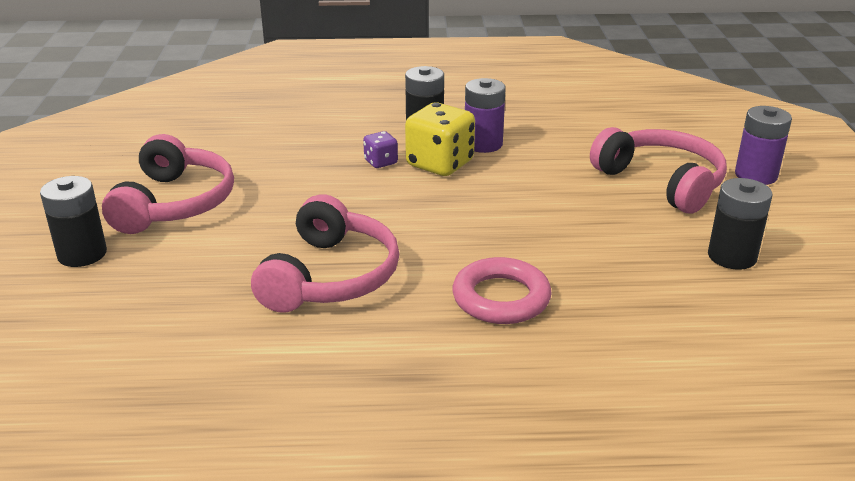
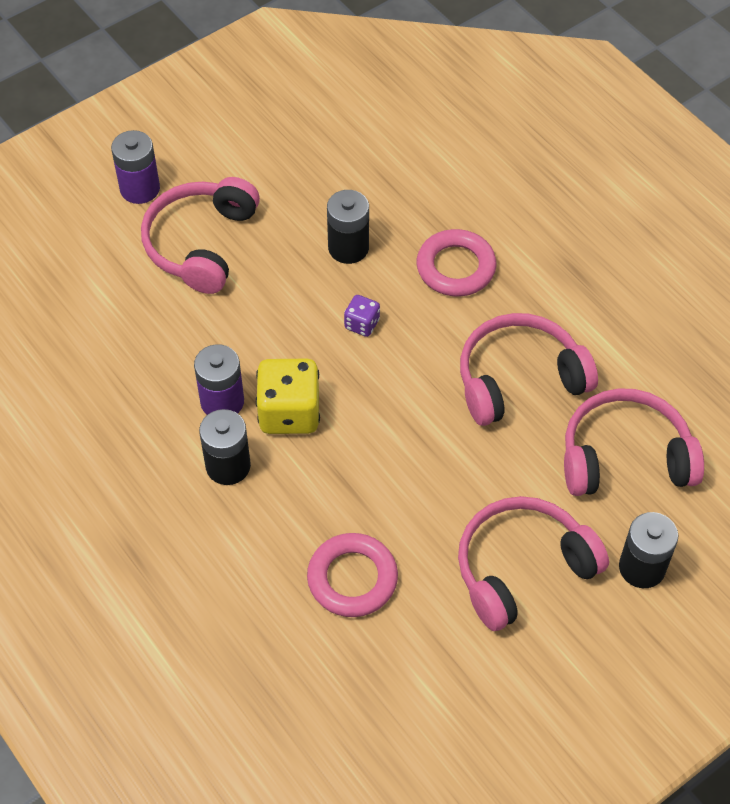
camera: 125 degrees left, 25 degrees up
purple dice [363,131,398,168] -> purple dice moved to [344,295,380,337]
black battery [708,178,772,270] -> black battery moved to [327,190,369,264]
none -> pink ring [307,533,398,617]
none -> pink headphones [564,388,704,496]

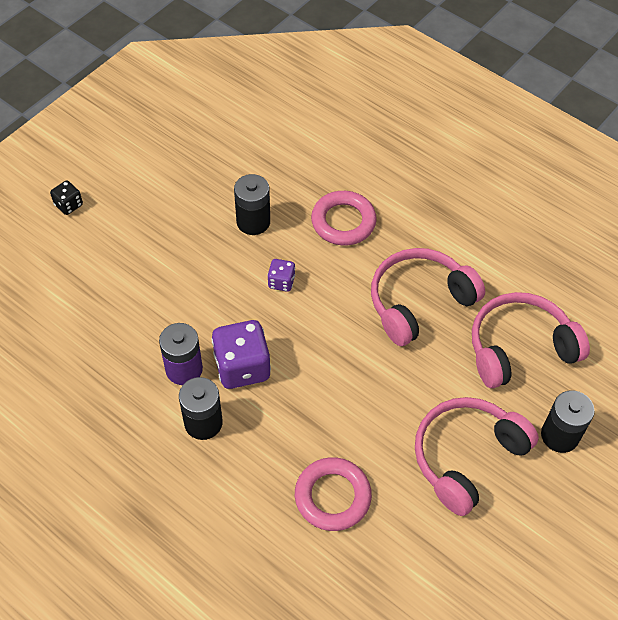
camera: 15 degrees left, 0 degrees up
purple battery [111,130,160,204] -> black dice [50,181,83,215]
pink headphones [141,177,260,294] -> none
yellow dice [256,359,320,434] -> purple dice [211,320,271,389]

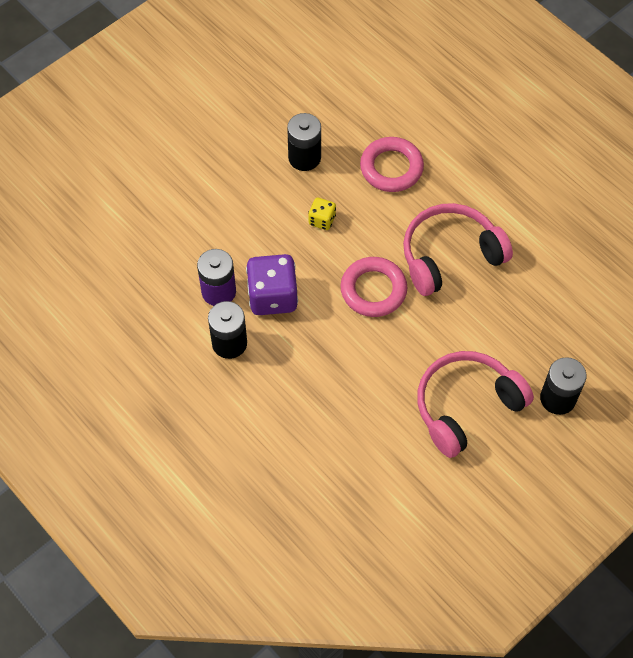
camera: 10 degrees right, 5 degrees up
black dice [50,181,83,215] -> none
purple dice [267,259,295,292] -> yellow dice [308,198,336,230]
pink ring [295,457,372,531] -> pink ring moved to [341,257,407,317]
pink headphones [472,292,590,388] -> none

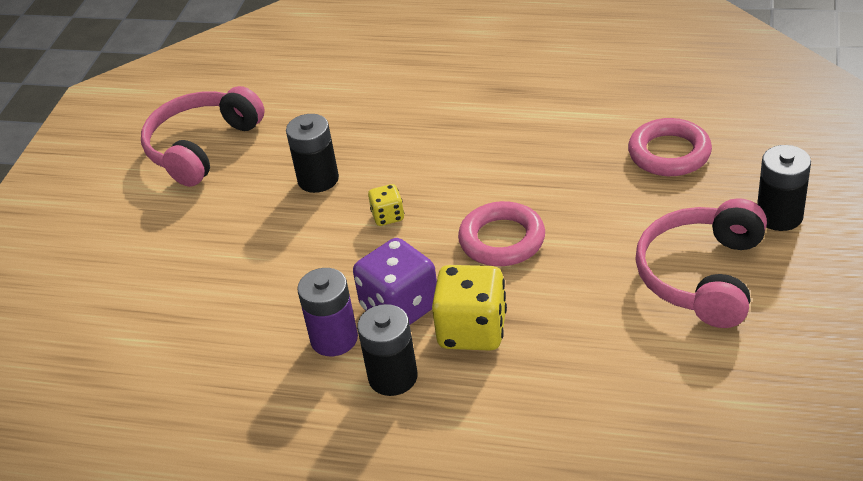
camera: 30 degrees left, 20 degrees down
pink ring [360,137,424,192] -> pink ring moved to [628,118,712,176]
pink headphones [403,203,513,296] -> pink headphones moved to [141,86,265,187]
none -> yellow dice [432,265,507,351]

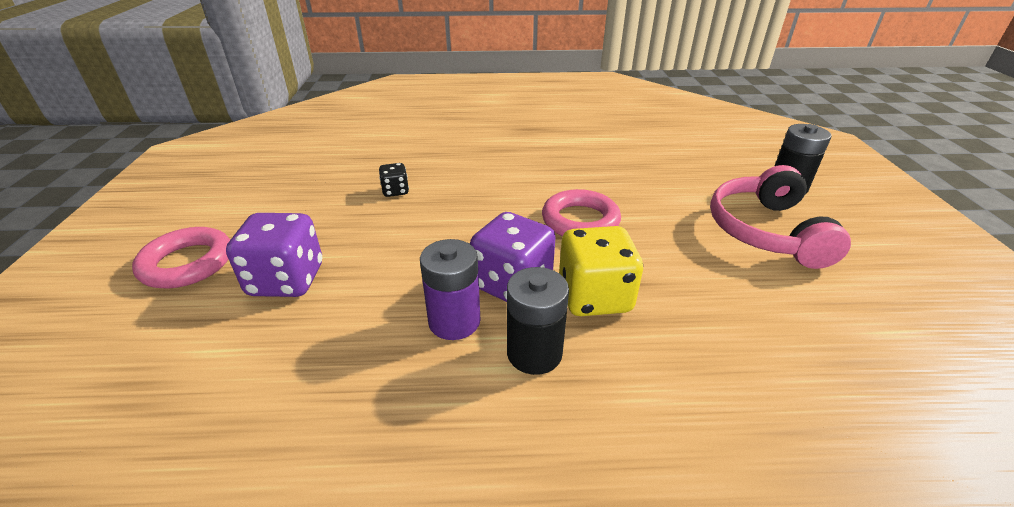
camera: 20 degrees left, 5 degrees down
pink headphones [141,86,265,187] -> none
black battery [286,114,339,193] -> black dice [379,163,409,197]
yellow dice [368,184,404,226] -> none
pink ring [628,118,712,176] -> pink ring moved to [132,227,230,288]
none -> purple dice [226,213,322,297]

